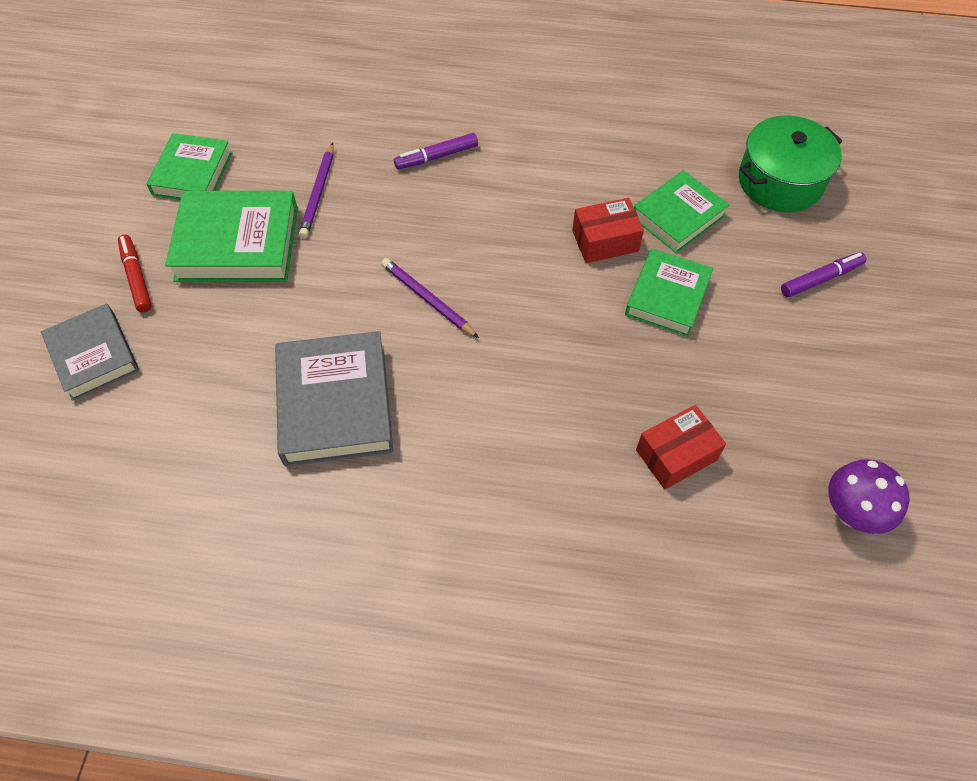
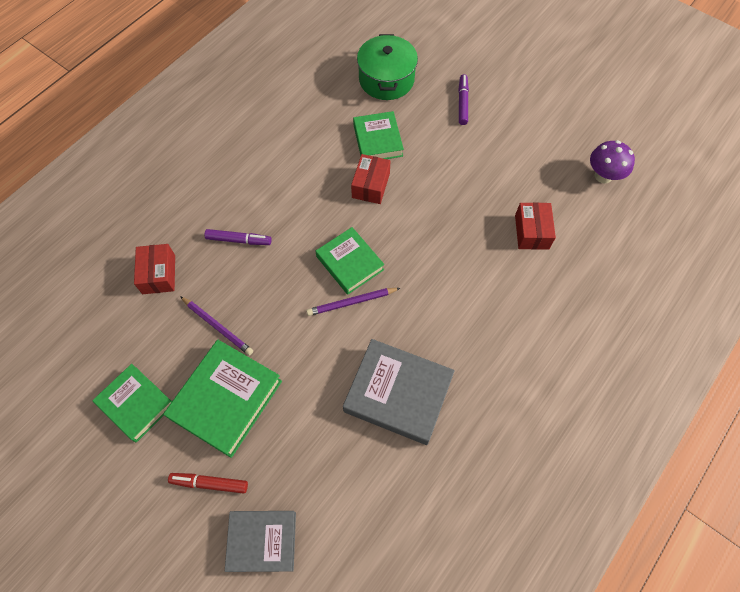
camera: 60 degrees left, 5 degrees up
purple marker [394,133,478,170] -> purple marker turned 90 degrees counterclockwise [205,229,272,245]
green book [625,248,713,337] -> green book moved to [316,227,384,295]
none -> red box [134,244,175,294]

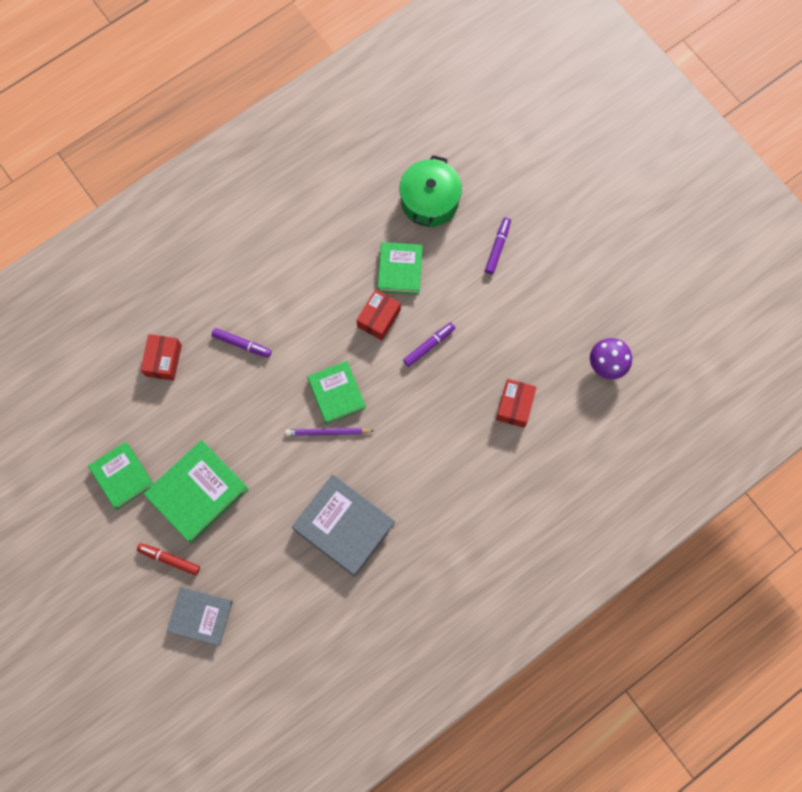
camera: 15 degrees right, 10 degrees up
purple pencil [180,296,253,356] -> none
none -> purple marker [403,323,455,367]

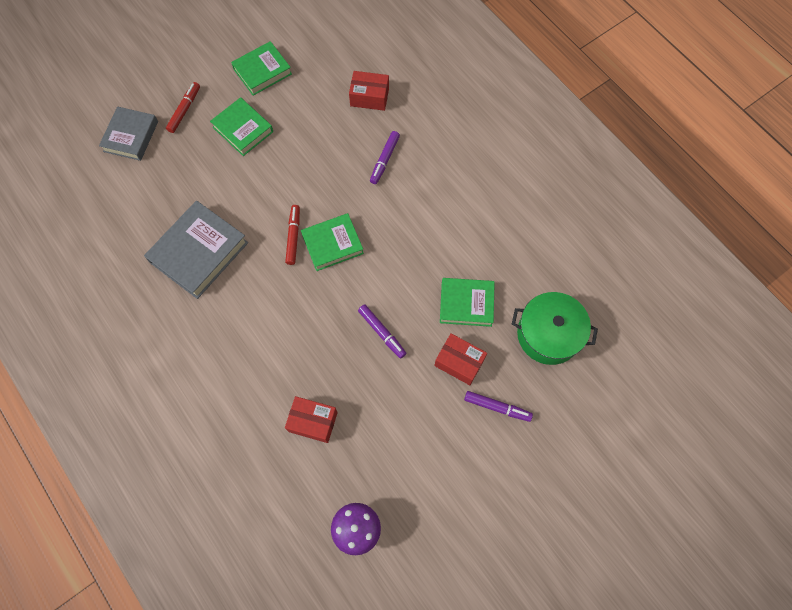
camera: 90 degrees right, 5 degrees down
green book [144,440,249,543] -> green book [210,97,273,156], size x0.66
purple pencil [285,428,374,436] -> red marker [285,205,300,265]
red box [356,289,401,340] -> red box moved to [434,333,487,385]

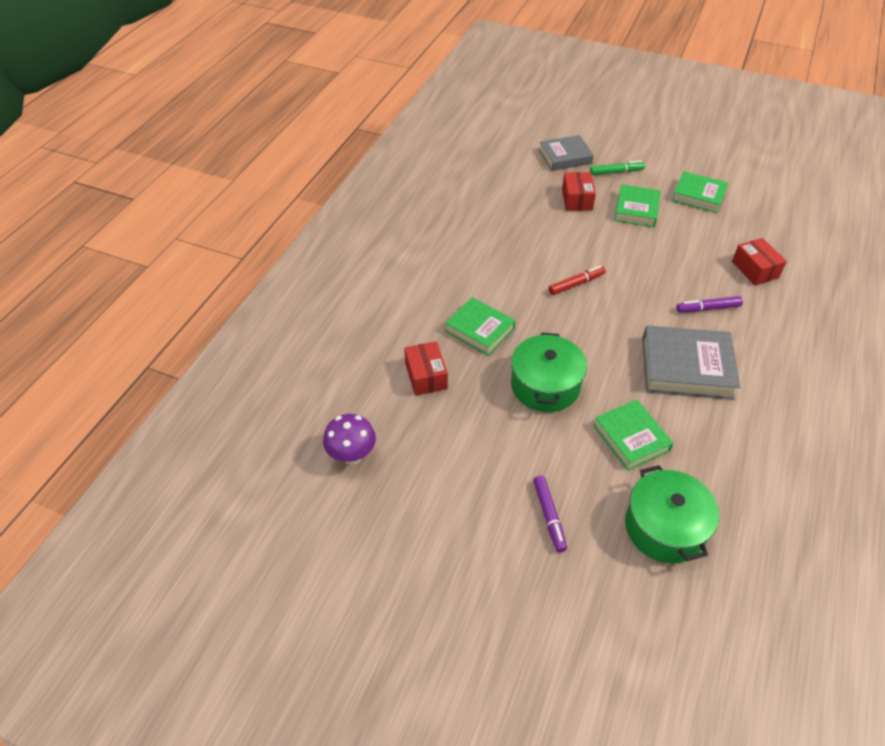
camera: 60 degrees right, 20 degrees down
grey book [144,201,248,299] -> grey book moved to [642,325,740,400]
red marker [166,82,200,133] -> green marker [590,160,645,175]
green book [301,213,364,271] -> green book moved to [445,297,516,356]
purple marker [358,305,406,359] -> green pot [511,332,587,412]
red box [434,333,487,385] -> red box moved to [562,172,596,211]

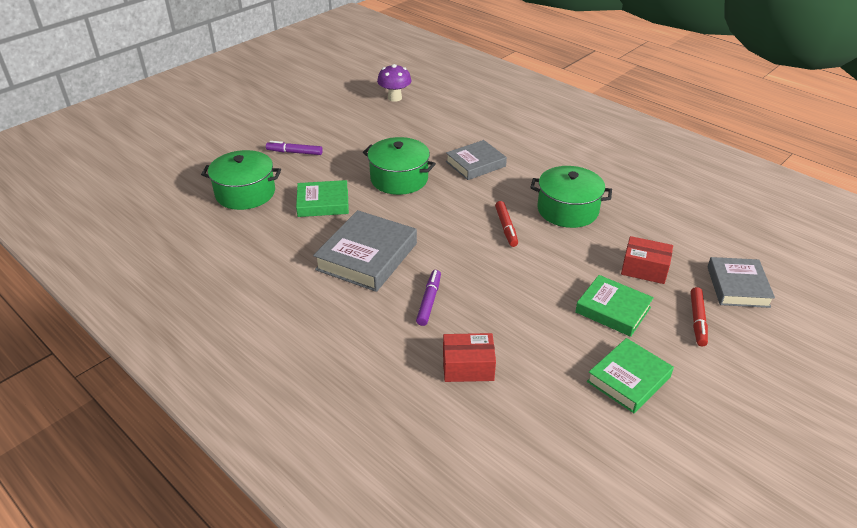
camera: 110 degrees right, 10 degrees down
red box [404,341,448,396] -> none
green book [445,297,516,356] -> grey book [446,140,507,180]
green marker [590,160,645,175] -> red marker [690,287,708,346]
none -> green pot [530,166,612,228]

